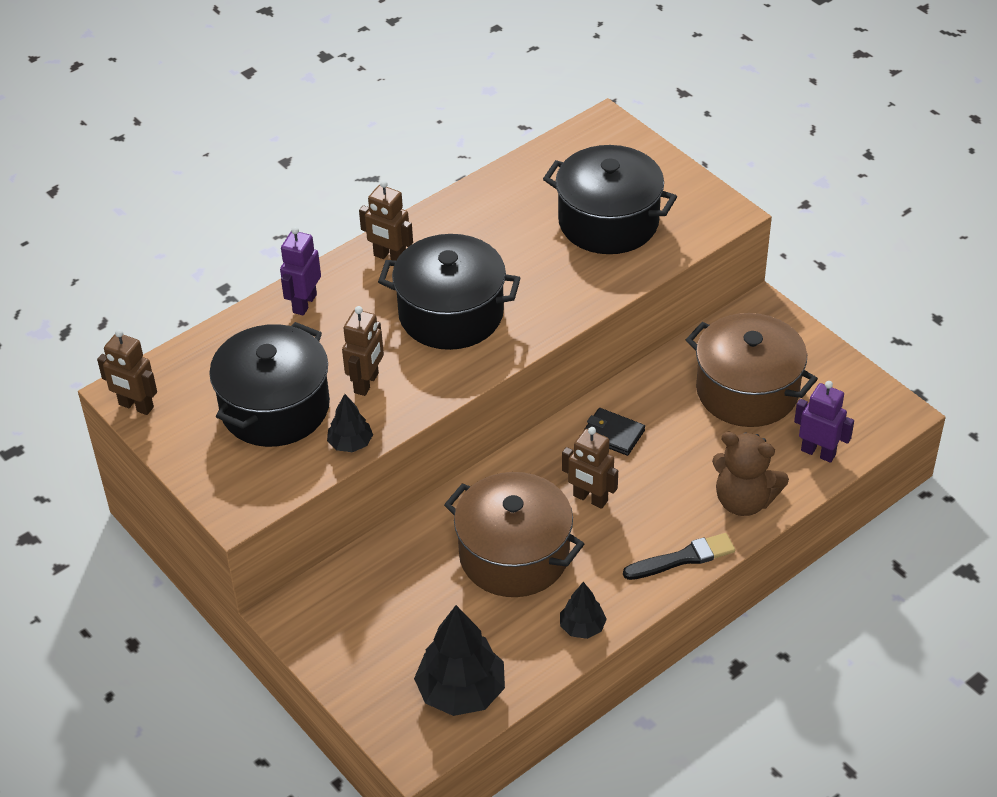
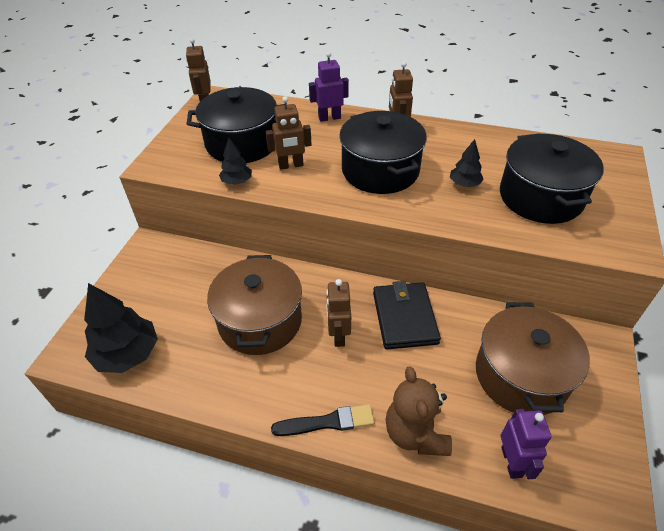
camera: 55 degrees right, 0 degrees up
black tree [560,582,607,639] -> black tree moved to [450,139,484,187]
black wallet [583,408,645,456] -> black wallet [373,281,441,349], size x1.70
black brush [623,533,735,580] -> black brush turned 45 degrees counterclockwise [271,404,374,436]

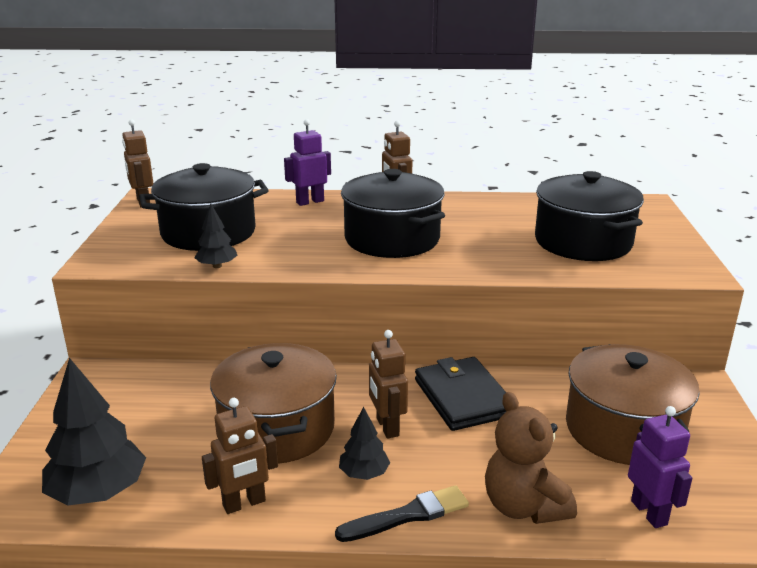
camera: 15 degrees left, 20 degrees down
brown robot [266,96,312,170] -> brown robot moved to [202,398,278,514]
black tree [450,139,484,187] -> black tree moved to [339,407,390,480]

